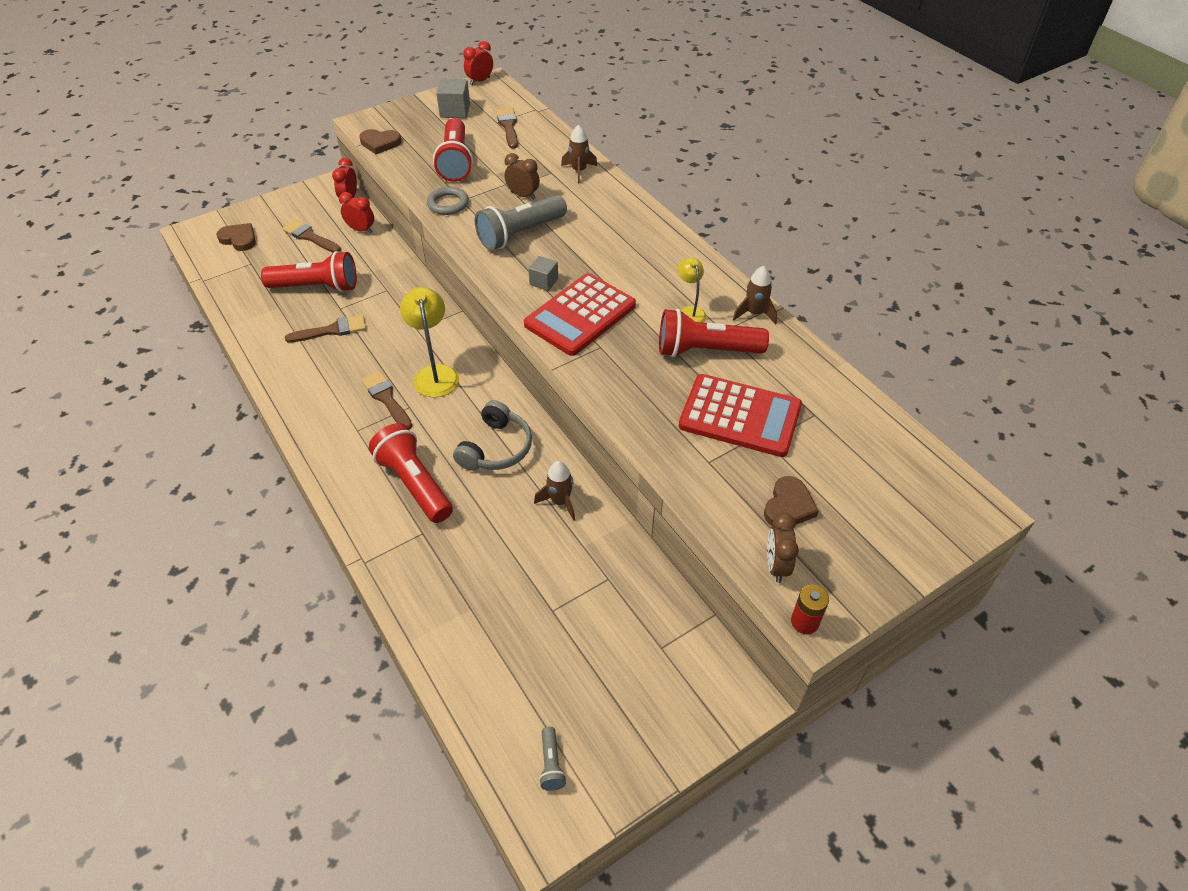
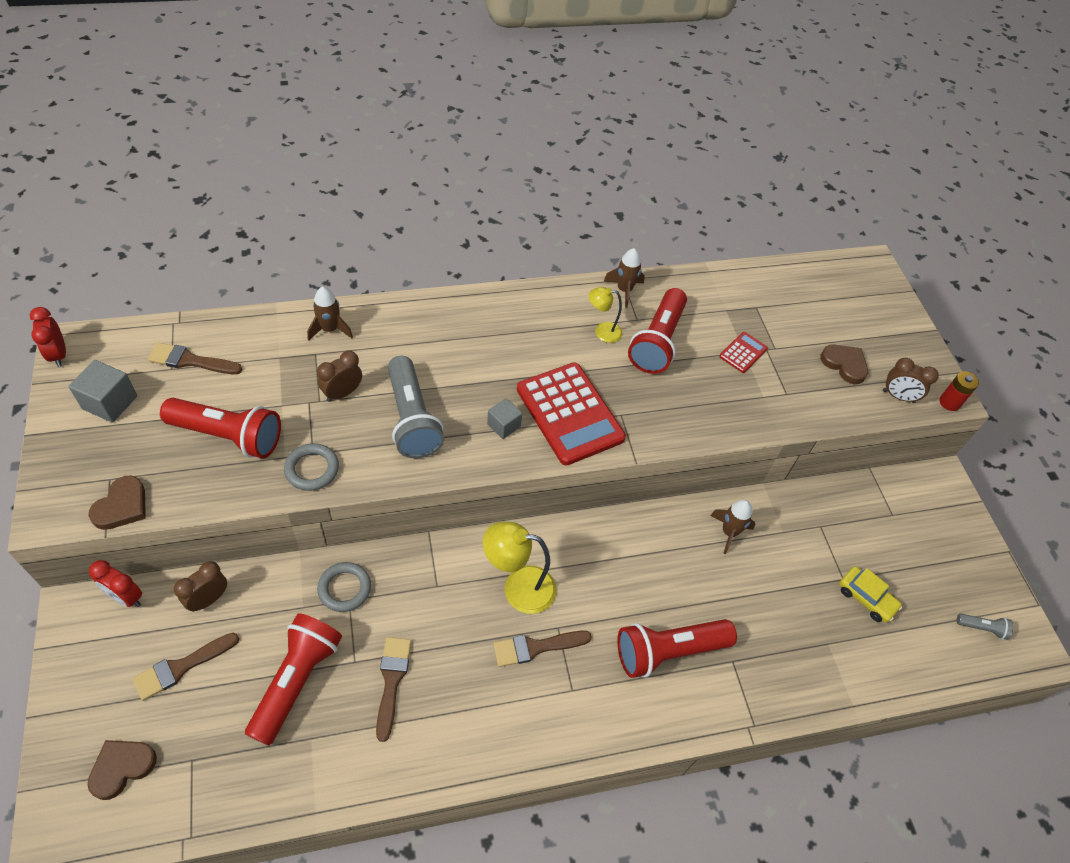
camera: 75 degrees left, 5 degrees up
red clock [339,192,374,234] -> brown clock [174,561,227,612]
grey headphones [453,400,532,471] -> none
red calculator [679,374,802,457] -> red calculator [720,332,768,373], size x0.46
none -> grey ring [317,562,371,612]
none -> yellow car [839,566,902,622]

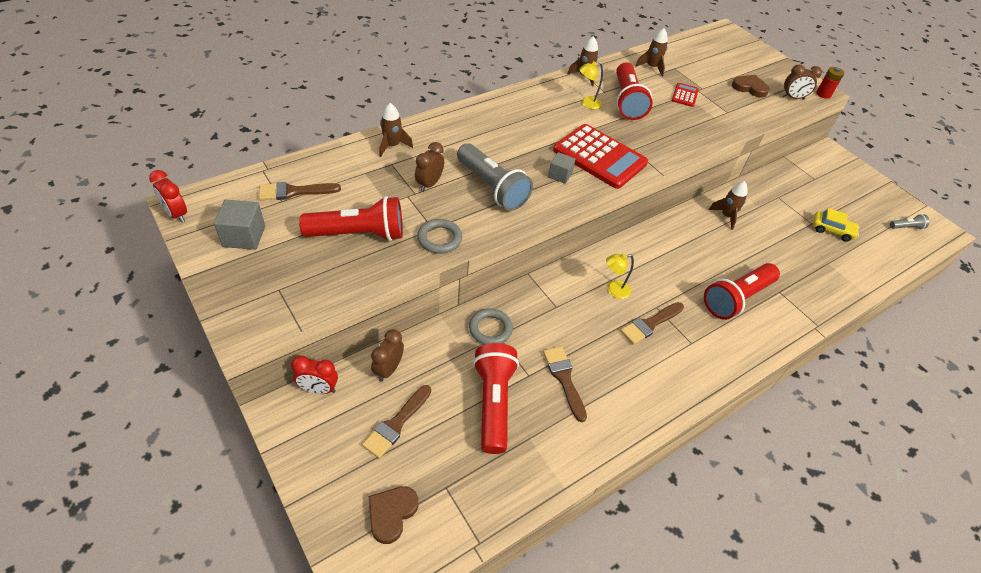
camera: 20 degrees left, 5 degrees down
brown heart [88,476,146,530] -> none
yellow lamp [483,522,556,614] -> yellow lamp [606,253,634,299], size x0.59
none -> brown rocket [635,28,668,77]

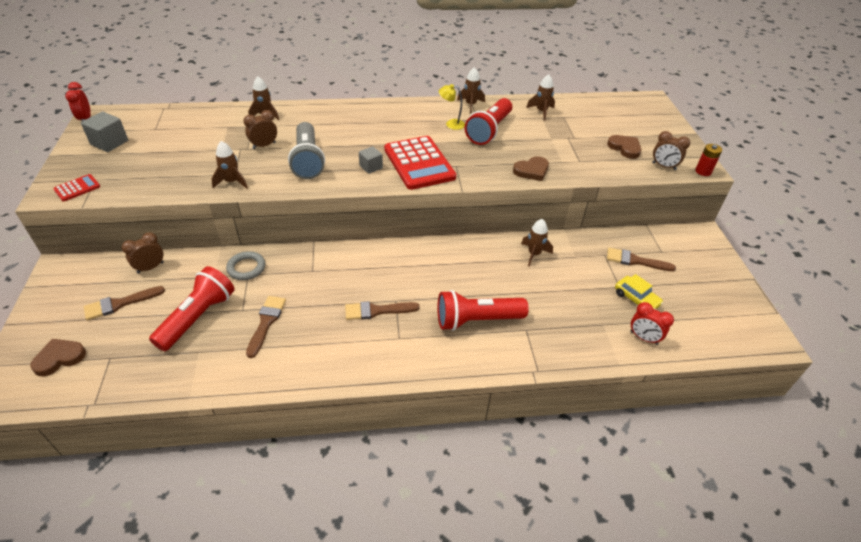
camera: 30 degrees right, 5 degrees down
brown brush [259,182,341,200] -> brown brush moved to [607,248,676,271]
red clock [291,356,338,394] -> red clock moved to [630,302,674,345]
red flashlight [299,196,403,241] -> none
grey ring [417,219,462,254] -> brown rocket [211,141,248,189]
yellow lamp [606,253,634,299] -> none
red calculator [672,83,699,107] -> red calculator moved to [53,174,100,201]
grey flashlight [890,214,930,229] -> none
none -> brown heart [513,156,549,181]

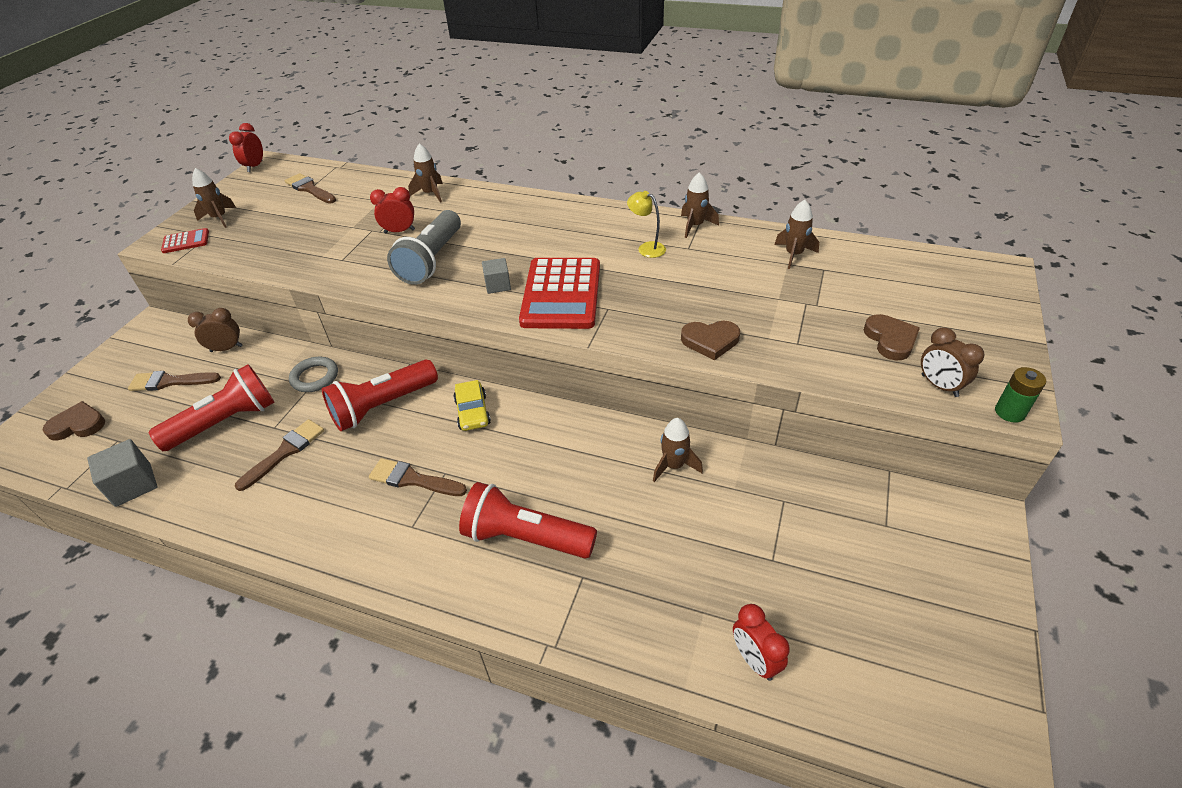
camera: 30 degrees right, 0 degrees up
grey cube [81,111,128,152] -> grey cube moved to [87,439,157,507]
brown rocket [211,141,248,189] -> brown rocket moved to [192,168,236,228]
brown clock [244,110,277,149] -> red clock [370,187,415,234]
red flashlight [465,98,512,145] -> red flashlight moved to [322,360,438,431]
brown brush [607,248,676,271] -> brown brush moved to [285,173,336,204]
yellow car [615,274,663,310] -> yellow car moved to [453,380,491,431]
red battery [695,144,722,176] -> green battery [995,367,1046,423]

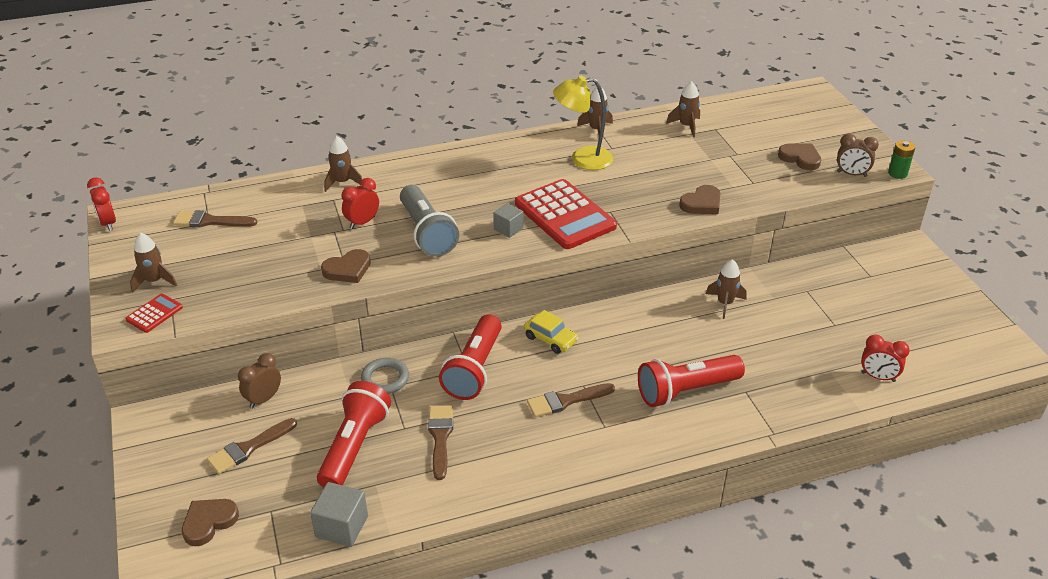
camera: 40 degrees left, 5 degrees down
yellow lamp [627,191,666,258] -> yellow lamp [553,76,613,170], size x1.71
none -> brown heart [321,249,371,283]

